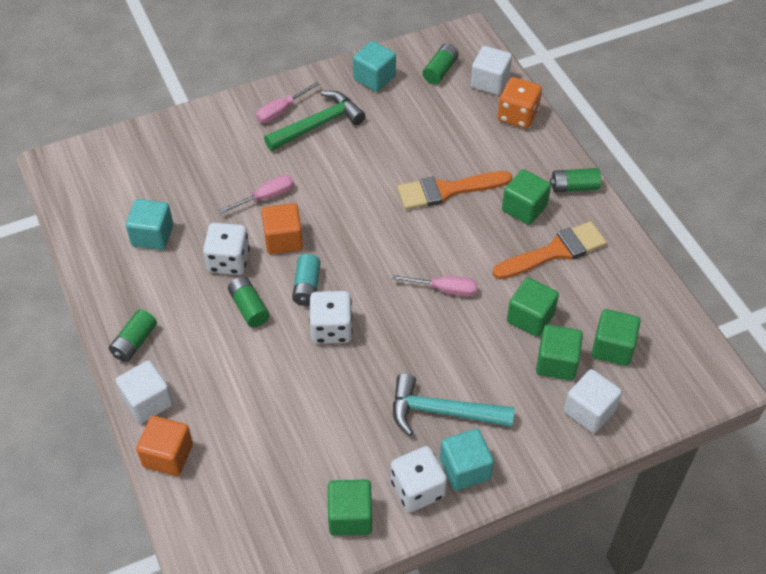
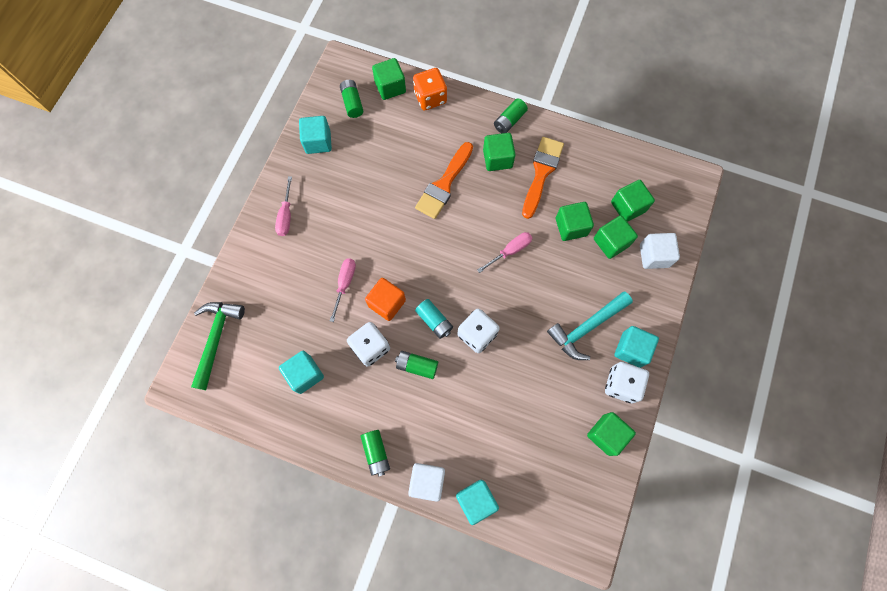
camera: 45 degrees left, 20 degrees up
orange cube [136,416,193,476] -> turquoise cube [456,480,499,525]
green hammer [264,91,366,151] -> green hammer moved to [191,302,245,390]
white cube [471,46,512,95] -> green cube [372,58,406,100]

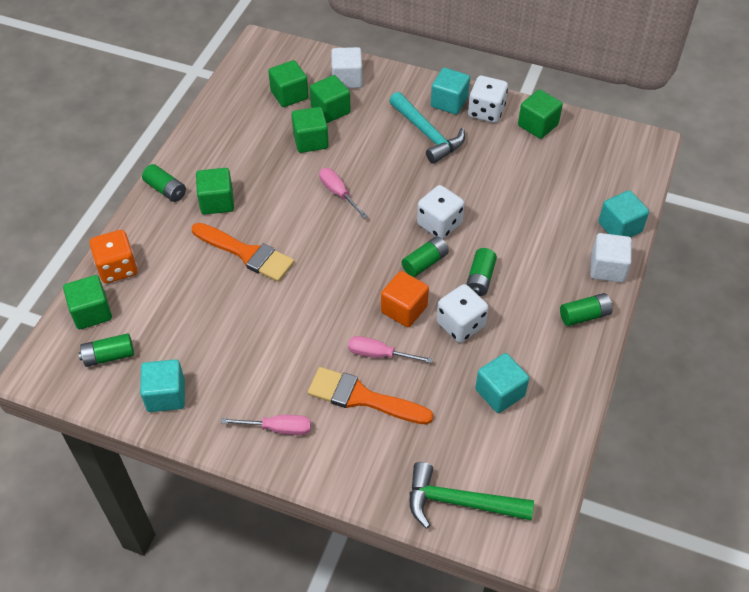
camera: 90 degrees left, 20 degrees down
turquoise battery [415,299,453,339] -> green battery [402,236,449,277]
orange brush [522,137,564,219] -> orange brush moved to [308,367,433,425]

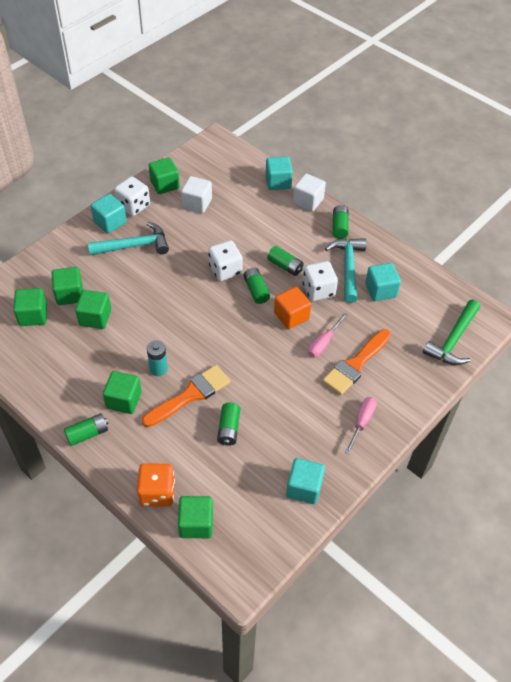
camera: 70 degrees left, 0 degrees up
green battery [78,333,134,367] -> green battery moved to [217,403,240,446]
pink screwdriver [319,168,368,218] -> none
white cube [331,47,362,88] -> white cube moved to [181,176,212,213]
none -> turquoise battery [147,341,168,376]
none -> turquoise hammer [325,238,367,303]

